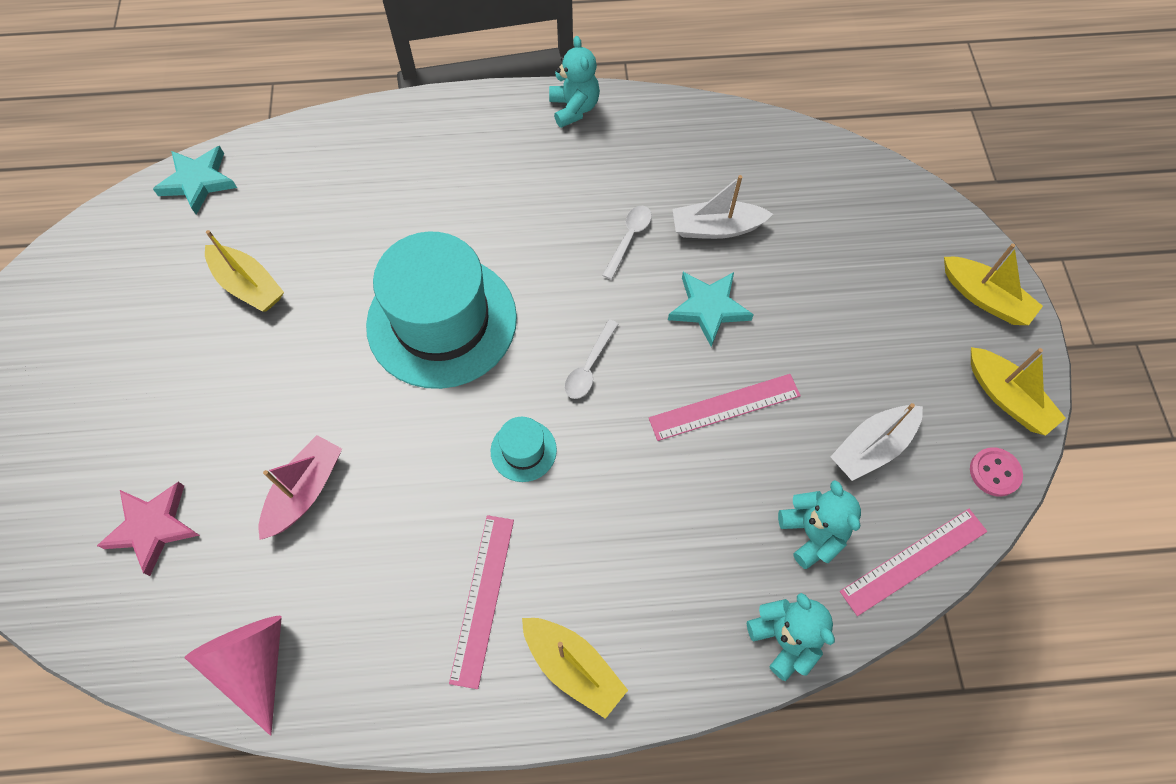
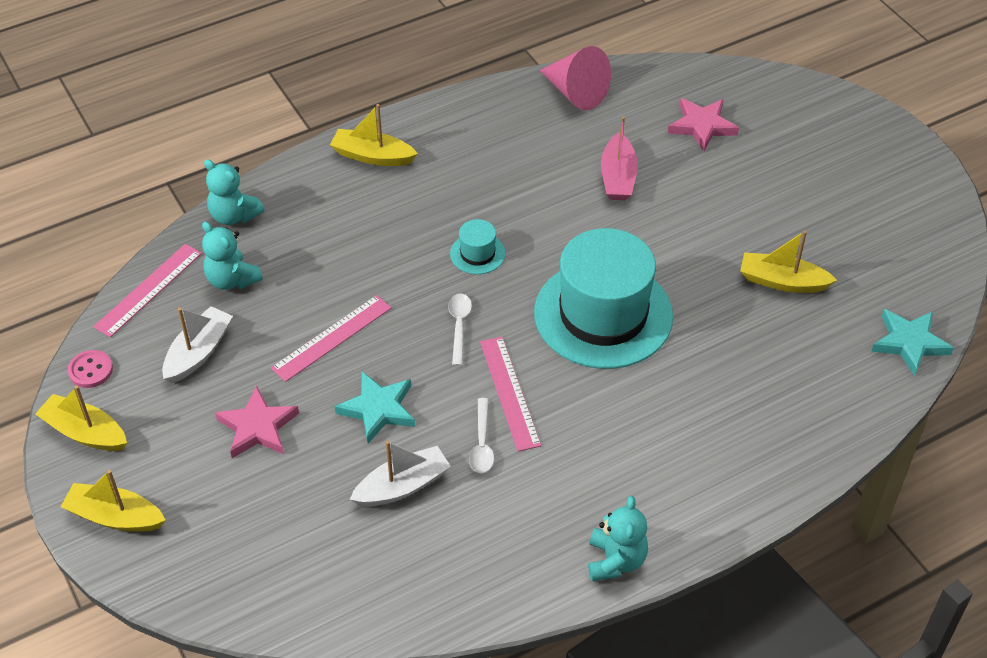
camera: 155 degrees right, 15 degrees down
pink ruler [449,515,514,689] -> pink ruler moved to [480,337,541,452]
turquoise teddy bear [549,36,600,128] -> turquoise teddy bear turned 135 degrees counterclockwise [588,496,648,581]
none -> pink star [215,386,299,458]

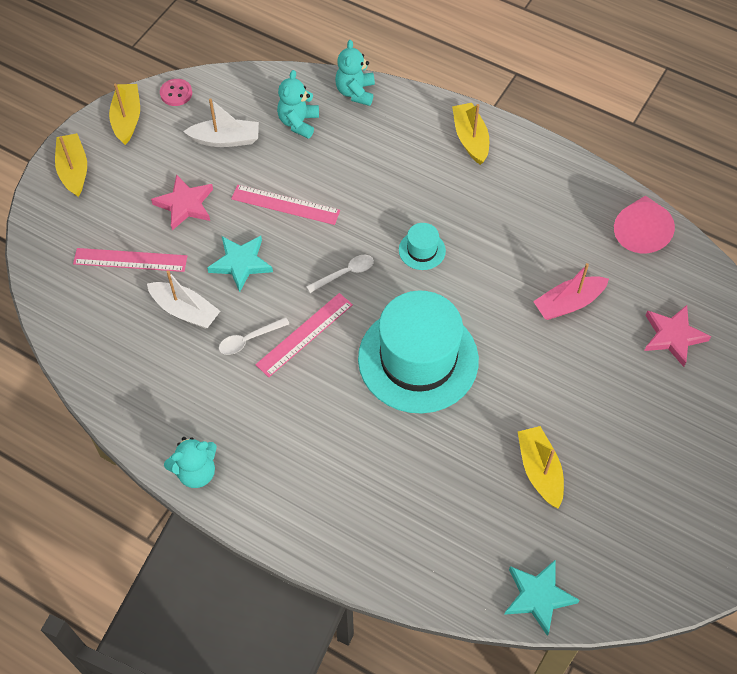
camera: 60 degrees right, 10 degrees up
pink ruler [93,244,202,337] -> pink ruler moved to [73,248,187,272]

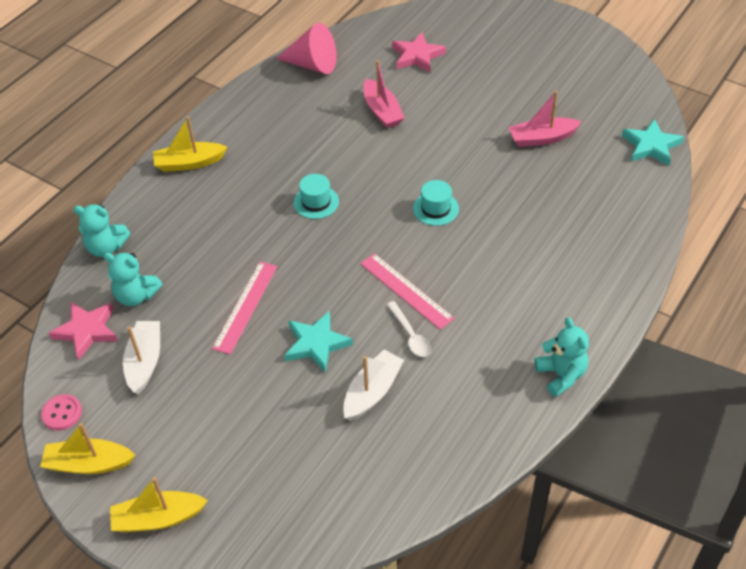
camera: 85 degrees left, 10 degrees down
pink ruler [73,248,187,272] -> none
pink star [151,174,213,230] -> pink star moved to [49,302,118,360]
white spoon [306,255,374,293] -> none
turquoise hat [358,290,479,414] -> turquoise hat [413,180,459,226], size x0.41
yellow boat [518,426,564,509] -> pink boat [509,91,582,147]

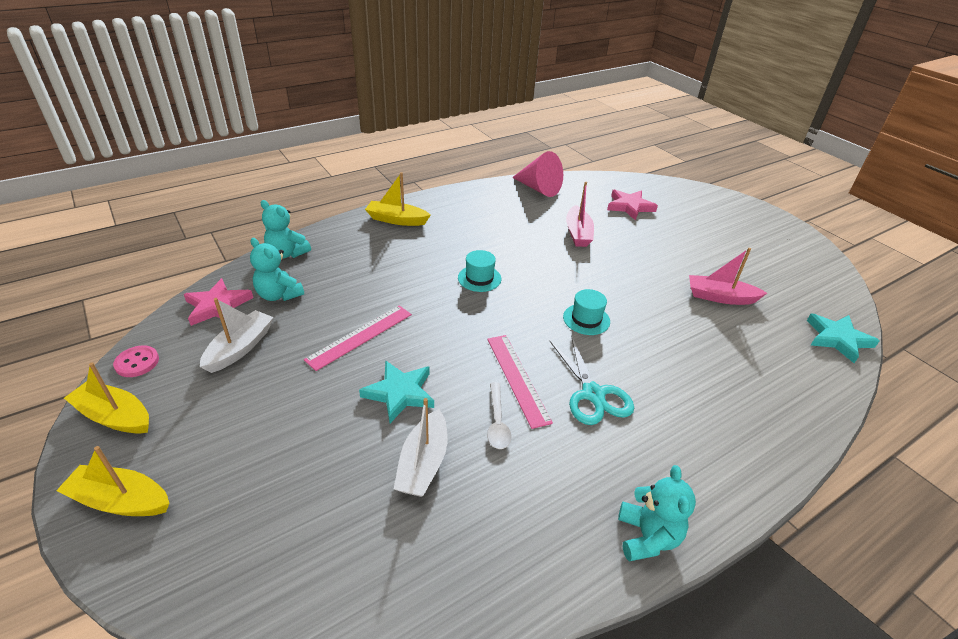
camera: 20 degrees right, 10 degrees down
white boat [343,350,404,421] -> white boat turned 135 degrees clockwise [394,398,448,497]
none -> turquoise scissors [550,335,634,425]

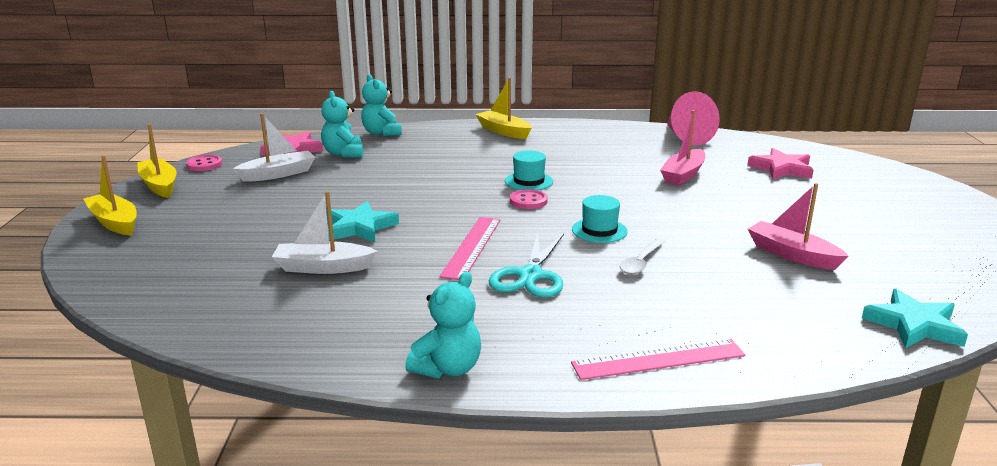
camera: 35 degrees right, 15 degrees down
pink ruler [304,305,412,371] -> pink ruler moved to [571,339,745,380]
white boat [394,398,448,497] -> white boat turned 45 degrees clockwise [272,191,378,274]
white spoon [487,382,511,449] -> white spoon moved to [620,238,665,274]
none -> pink button [510,189,548,209]

